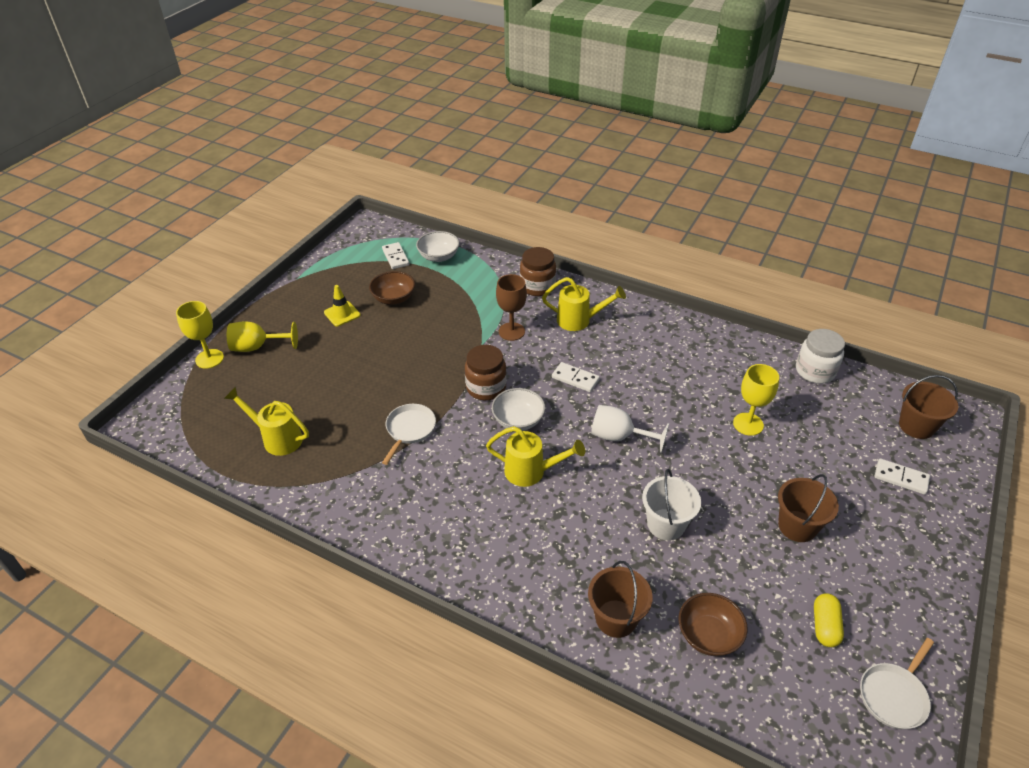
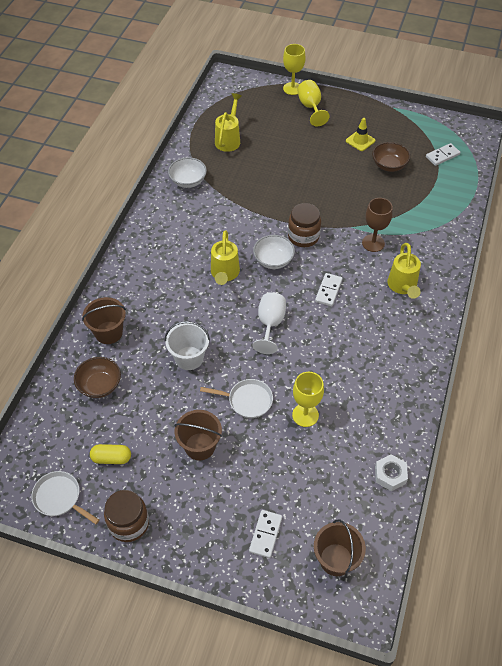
camera: 80 degrees right, 10 degrees up
white pan [382,404,436,465] -> white pan moved to [200,379,273,418]
white bowl [416,231,459,262] -> white bowl moved to [168,157,207,188]
brown jar [520,247,556,296] -> brown jar moved to [104,490,149,542]
white jar [796,329,845,384] -> white nut [375,454,408,491]

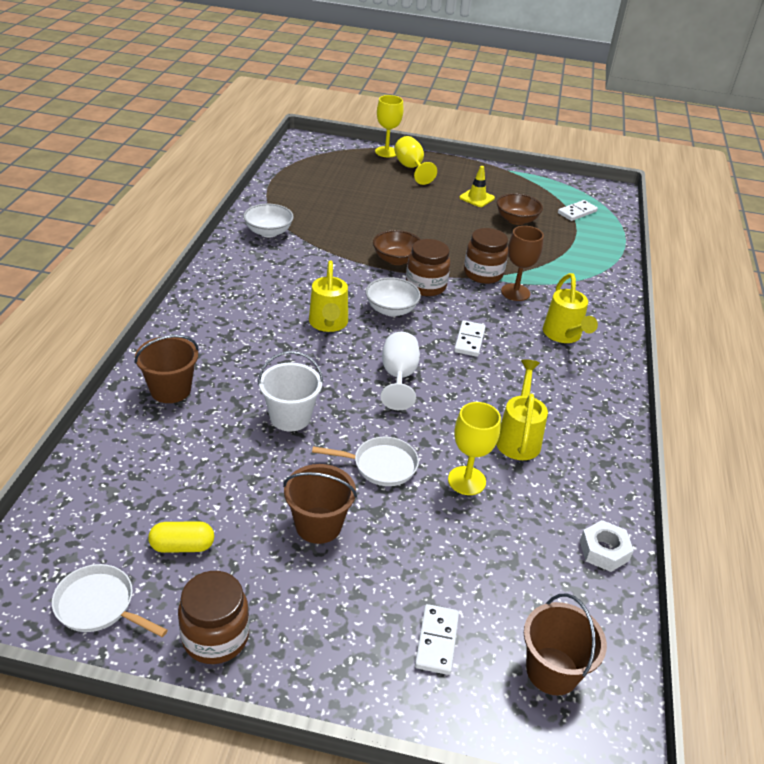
camera: 10 degrees left, 15 degrees down
brown bowl [74,357,121,398] -> brown bowl moved to [373,230,421,265]
yellow watering can [215,93,242,152] -> yellow watering can moved to [496,360,548,460]
none -> brown jar [464,228,508,284]

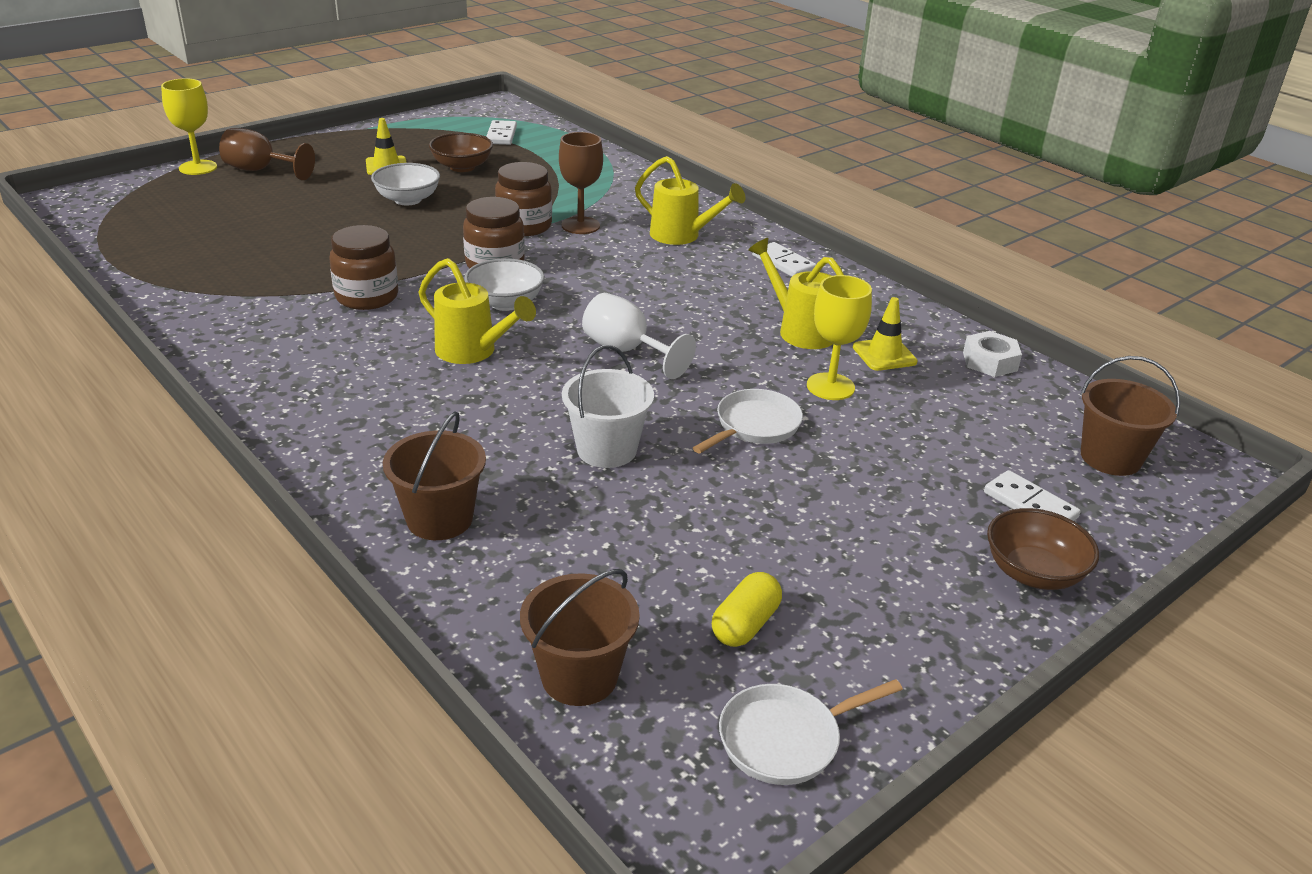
camera: 50 degrees left, 5 degrees down
brown jar [178,571,250,664] -> brown jar moved to [329,225,398,310]
white bowl [243,204,294,237] -> white bowl moved to [371,163,440,205]
brown bucket [283,464,357,544] -> brown bucket moved to [520,569,640,706]
brown bowl [373,230,421,265] -> brown bowl moved to [987,508,1099,590]
yellow goblet [394,136,437,185] -> brown goblet [219,128,315,180]
white domino [454,320,486,357] -> white domino moved to [752,242,816,277]
none -> yellow traffic cone [853,297,918,371]

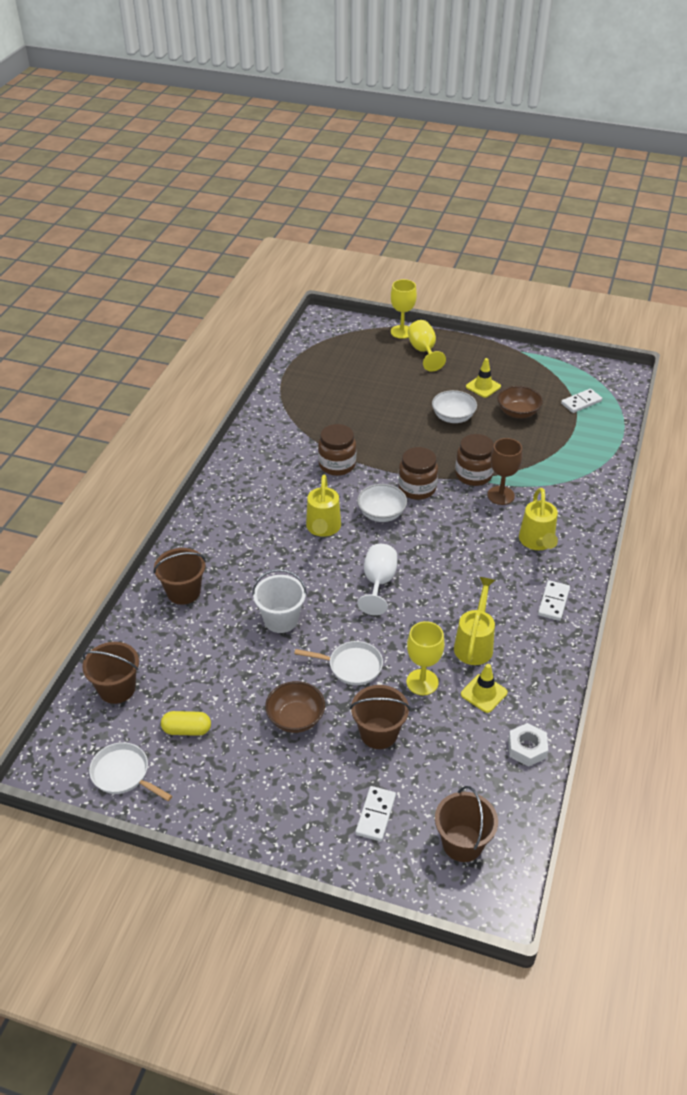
camera: 60 degrees right, 10 degrees up
brown goblet [219,128,315,180] -> yellow goblet [408,320,446,372]
brown bowl [987,508,1099,590] -> brown bowl moved to [265,681,325,733]
none -> brown bucket [350,685,410,749]

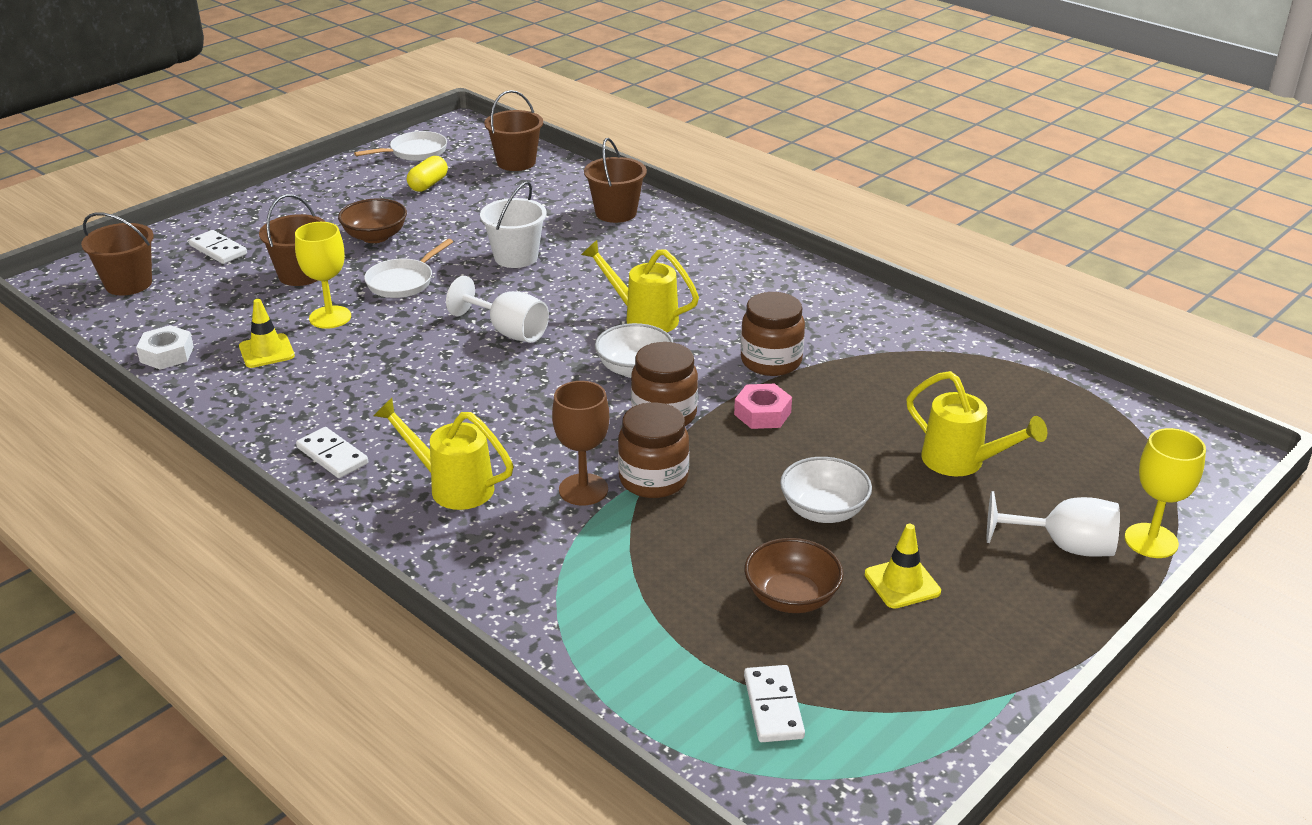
camera: 115 degrees right, 10 degrees down
yellow goblet [408,320,446,372] -> white goblet [987,491,1120,557]
yellow watering can [454,577,495,665] -> yellow watering can moved to [906,371,1047,476]
none -> pink nut [734,384,792,429]

